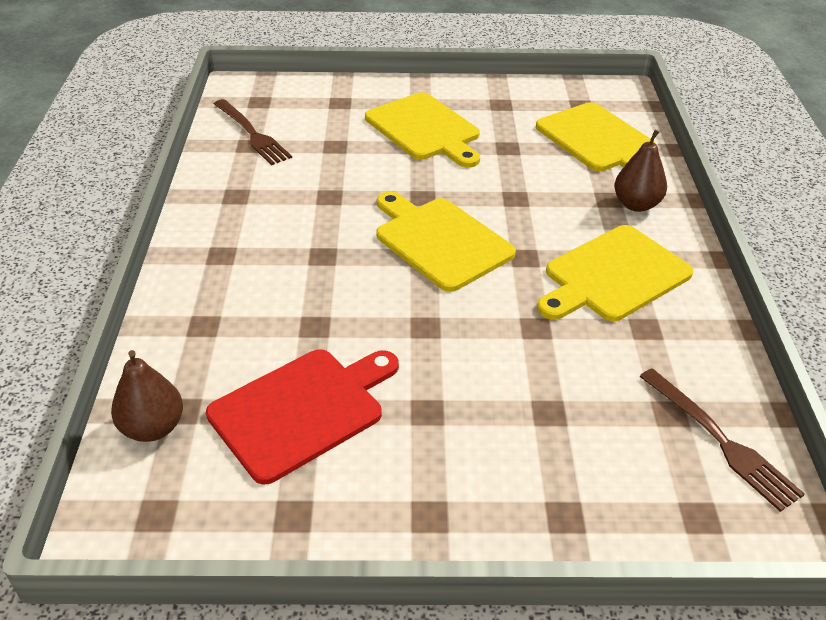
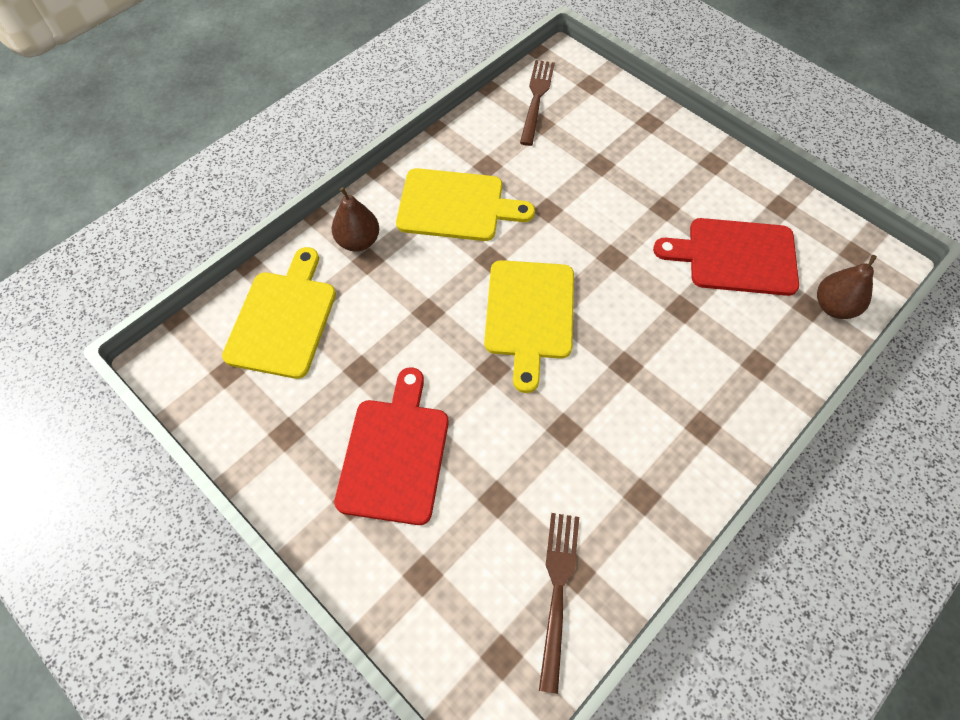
camera: 135 degrees left, 20 degrees up
yellow cutting board [365,92,480,168] -> red cutting board [334,367,449,525]

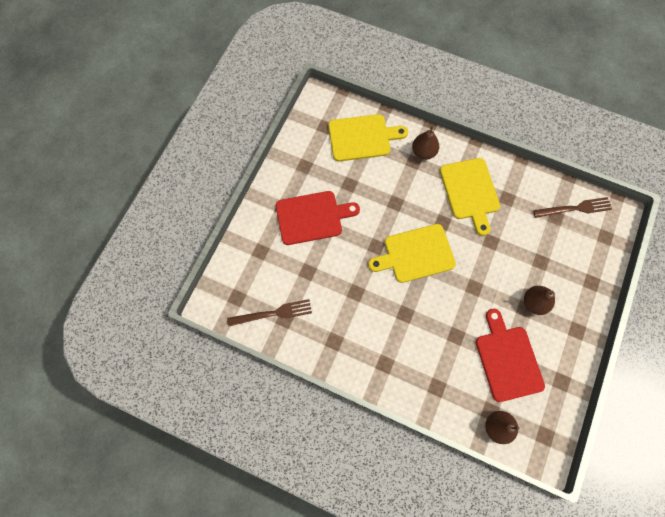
camera: 70 degrees right, 10 degrees up
none -> brown pear [524,286,555,315]

